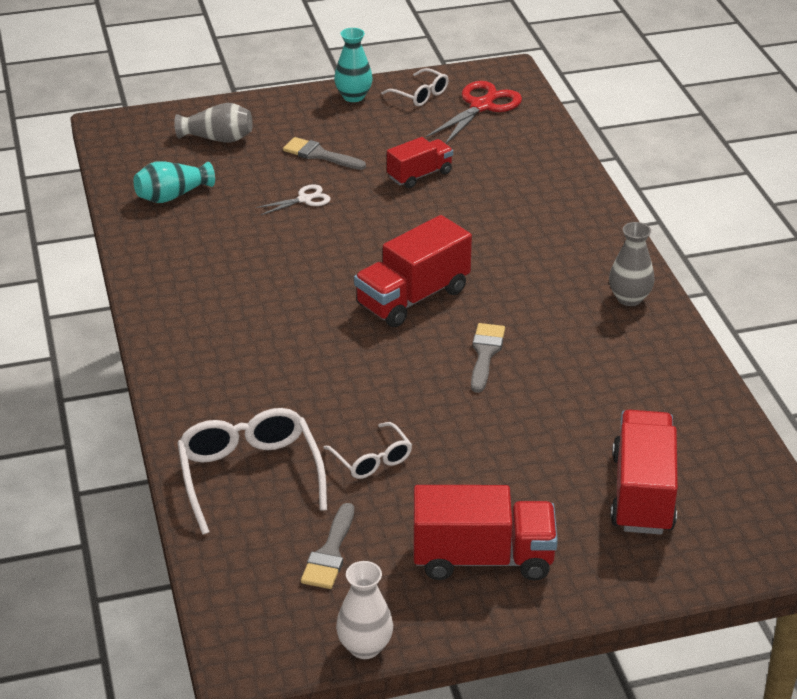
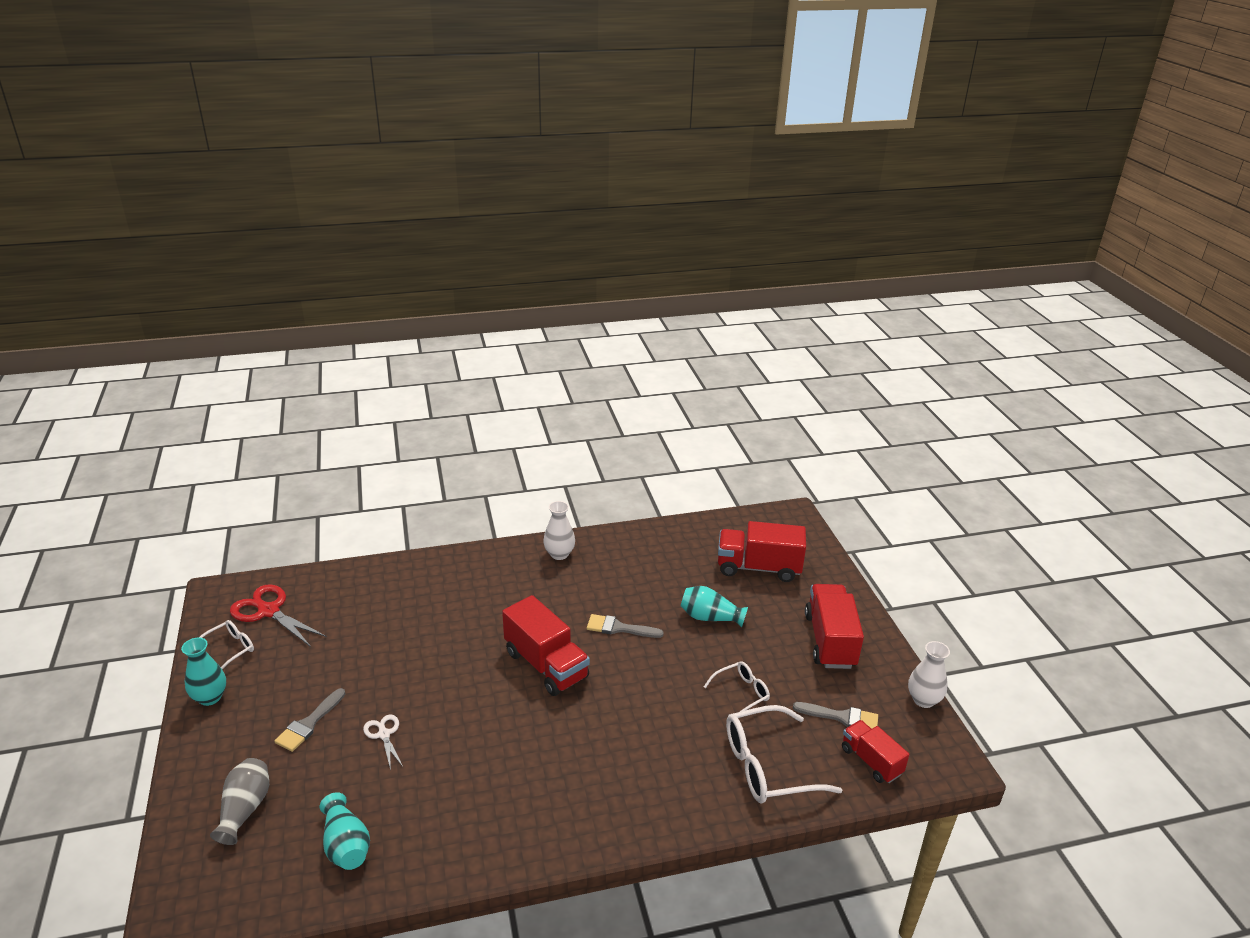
camera: 90 degrees left, 5 degrees down
red truck [387,137,453,188] -> red truck moved to [842,720,910,783]
grey vase [609,222,654,306] -> white vase [543,501,575,560]
none -> turquoise vase [681,586,748,627]

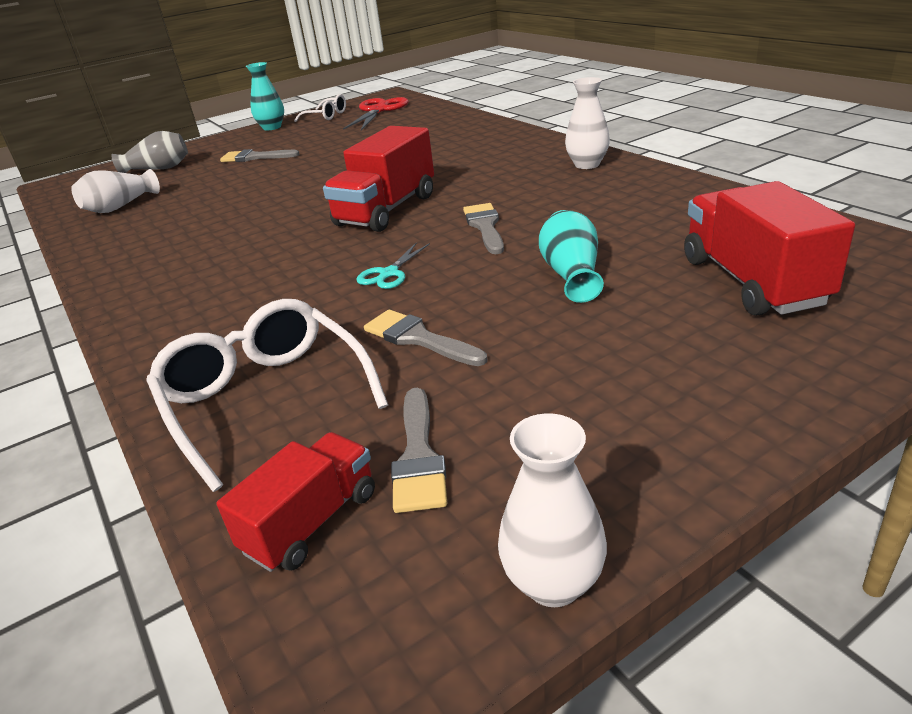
camera: 75 degrees right, 0 degrees up
turquoise vase [320,792,370,870] -> white vase [71,169,160,213]
white scissors [363,715,403,770] -> none
white glasses [704,661,770,712] -> grey brush [364,309,488,366]
red truck [805,584,864,669] -> none
none -> turquoise scissors [356,243,430,289]

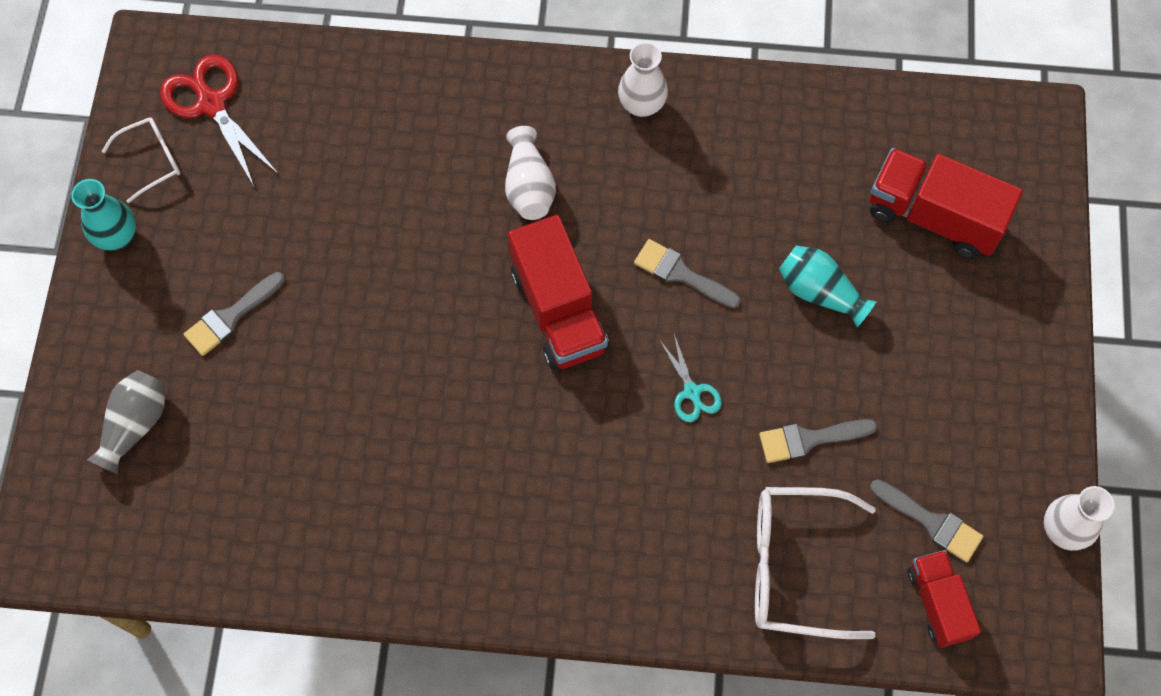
camera: 55 degrees left, 35 degrees up
white vase [71,169,160,213] -> white vase moved to [505,126,556,220]

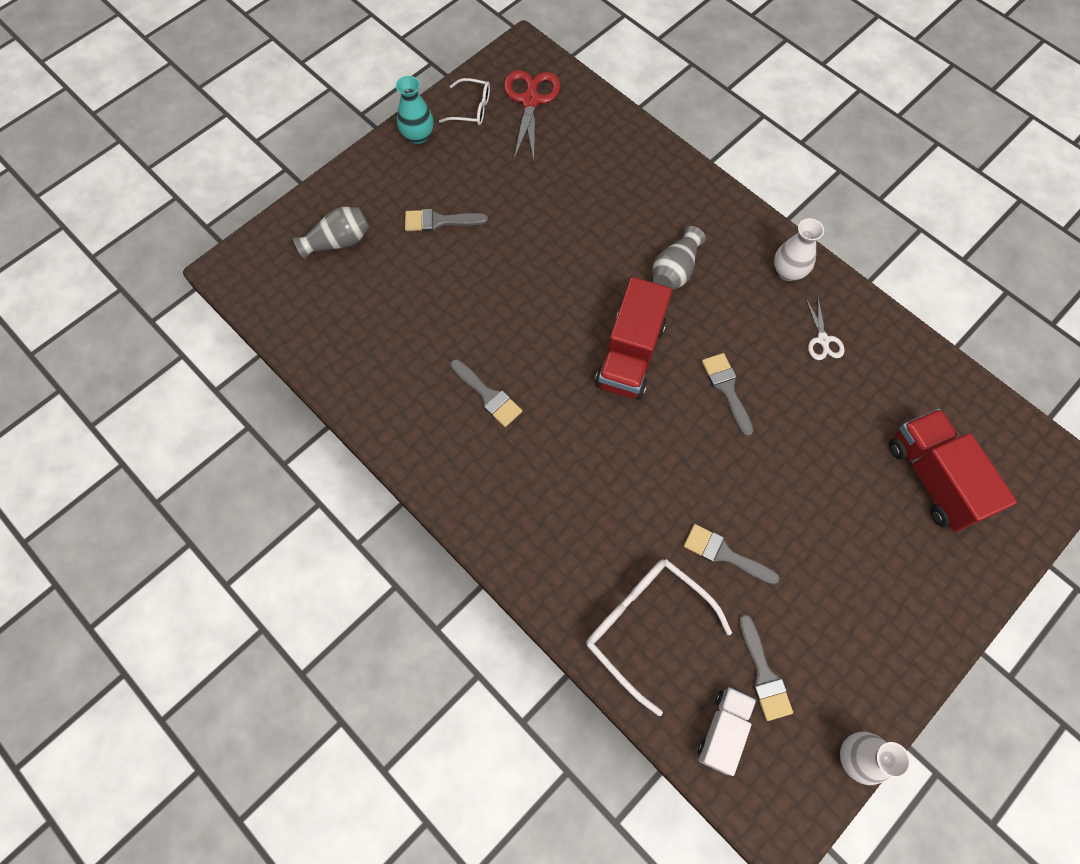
camera: 40 degrees right, 0 degrees up
white vase [505,126,556,220] -> grey vase [653,226,706,290]
turquoise scissors [659,334,722,422] -> none
turquoise vase [779,246,877,327] -> none
red truck [908,550,981,648] -> white truck [698,687,756,776]
none -> grey brush [450,359,522,427]
none -> white scissors [806,298,845,360]

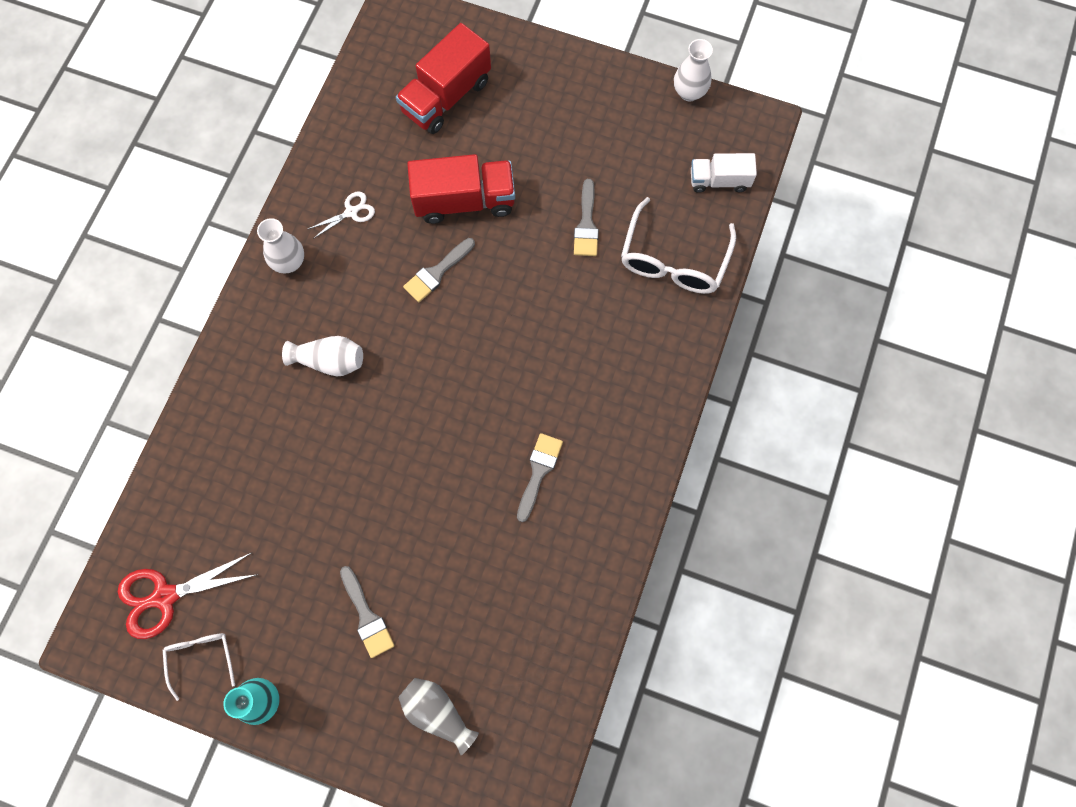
camera: 115 degrees left, 5 degrees up
red truck [595,277,672,400] -> red truck moved to [407,154,515,224]
grey vase [653,226,706,290] -> white vase [282,336,363,376]
grey brush [739,614,793,721] -> none

